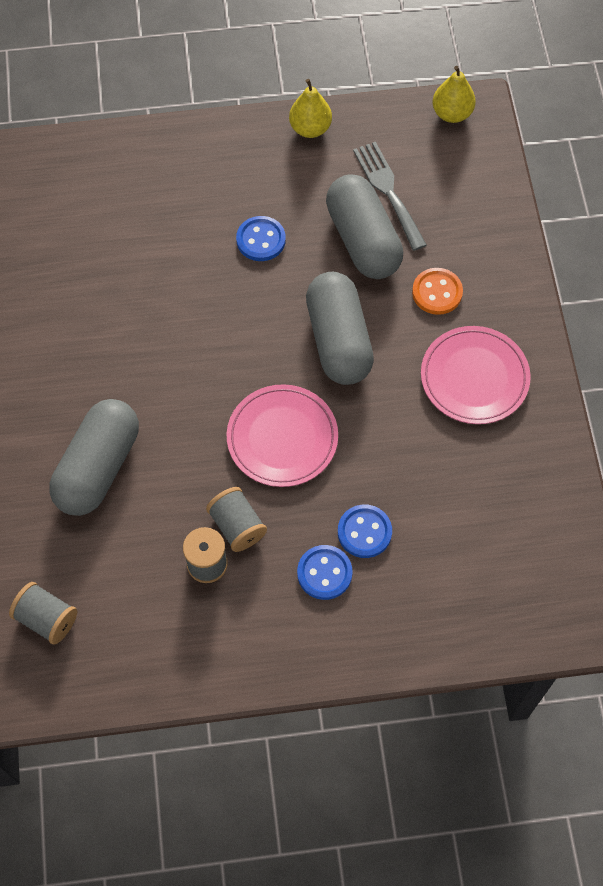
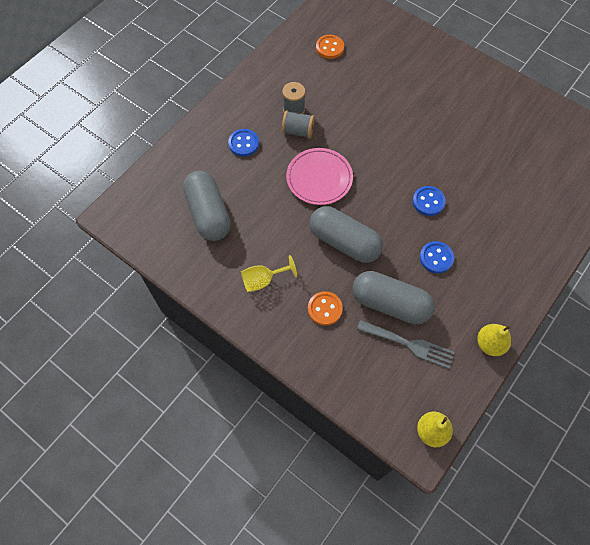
camera: 135 degrees right, 0 degrees up
grey spool [9,582,77,645] -> orange button [316,35,344,59]
grey capsule [49,399,139,516] -> grey capsule moved to [183,171,231,241]
blue button [338,504,392,558] -> blue button moved to [413,186,446,216]
pink plate [421,326,531,424] -> yellow goblet [241,255,297,292]

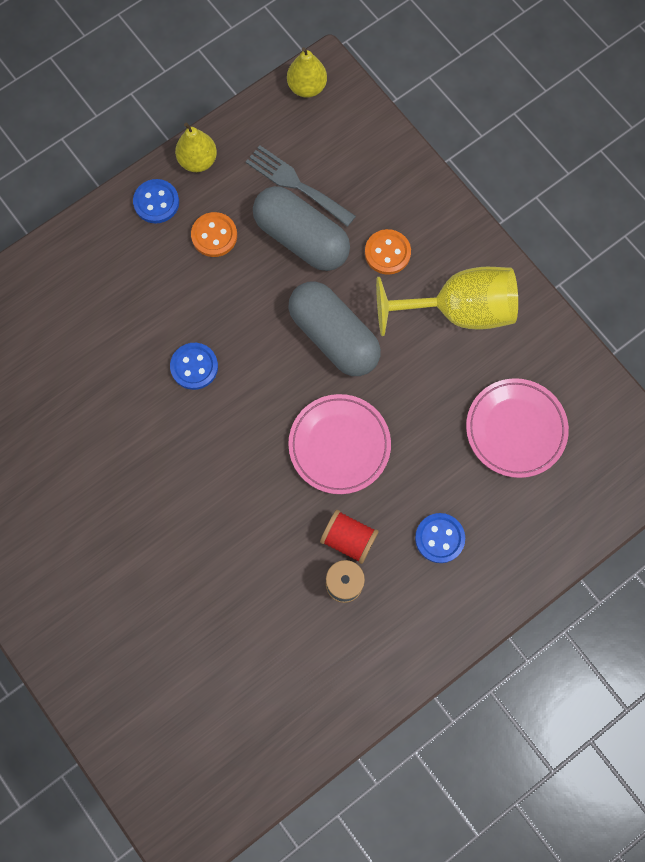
camera: 165 degrees left, 10 degrees up
grey capsule [183,171,231,241] -> pink plate [466,378,569,478]
yellow goblet [241,255,297,292] -> yellow goblet [376,267,518,336], size x1.85
grey spool [282,110,315,138] -> red spool [320,510,379,564]
orange button [316,35,344,59] -> orange button moved to [191,212,237,257]
blue button [420,241,454,273] -> blue button moved to [133,179,179,223]

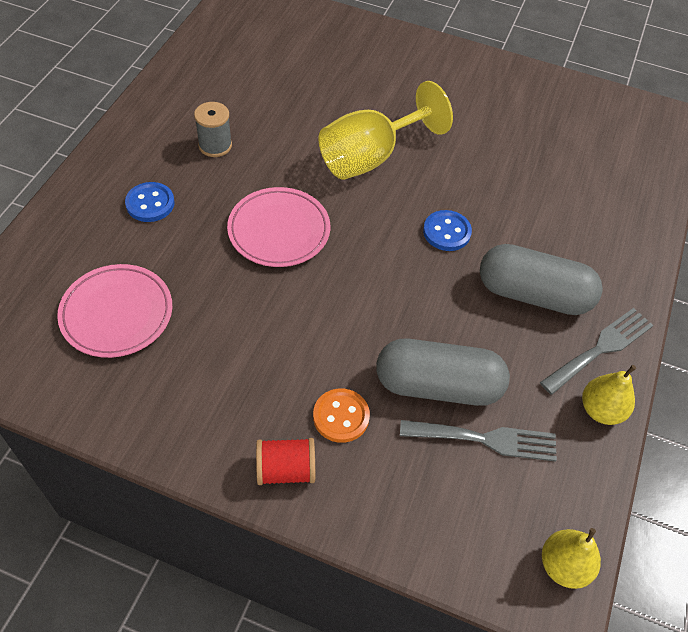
camera: 145 degrees right, 20 degrees down
blue button [133,179,179,223] -> grey fork [540,308,654,395]
orange button [191,212,237,257] -> none
grey capsule [288,281,381,376] -> grey capsule moved to [480,244,603,315]
red spool [320,510,379,564] -> red spool moved to [256,438,315,485]
yellow goblet [376,267,518,336] -> yellow goblet moved to [318,81,453,180]

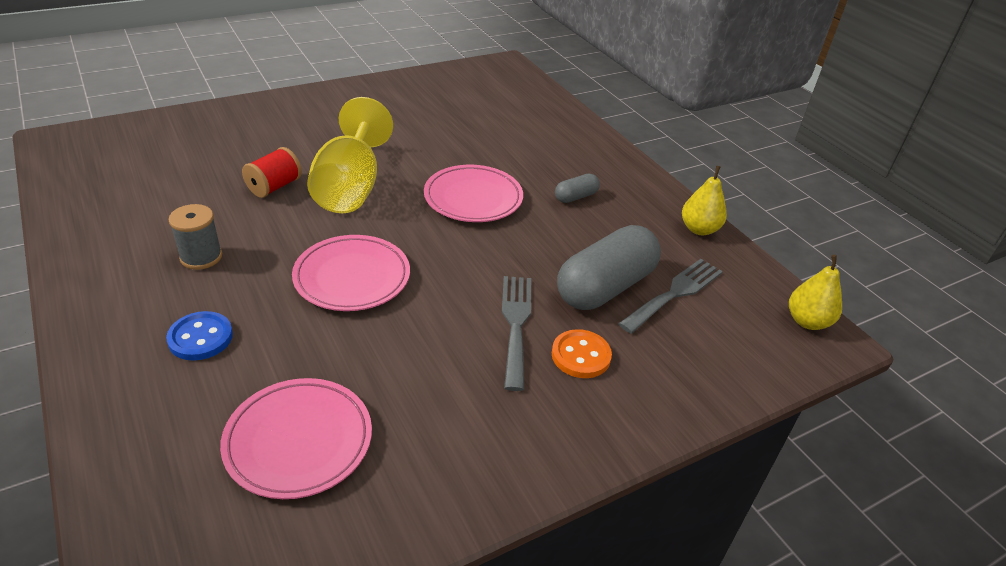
camera: 50 degrees left, 15 degrees down
red spool [256,438,315,485] -> red spool moved to [242,147,302,198]
blue button [423,210,472,251] -> pink plate [424,165,523,222]
grey capsule [480,244,603,315] -> grey capsule [555,174,600,203], size x0.46
grey fork [540,308,654,395] -> grey fork moved to [502,276,531,391]

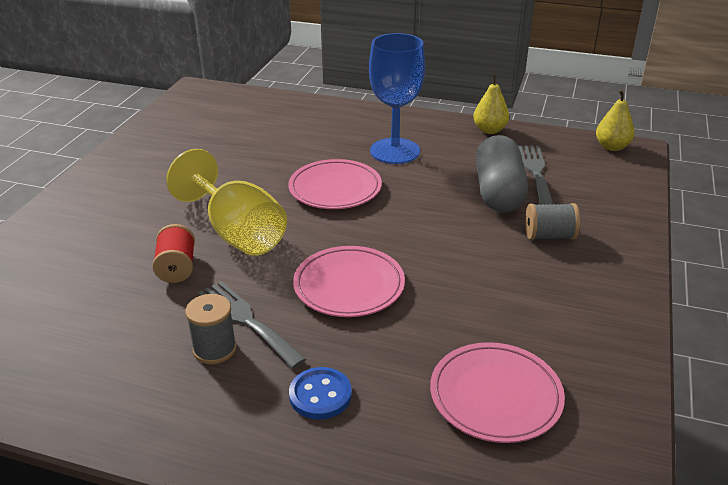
camera: 40 degrees left, 5 degrees down
grey fork [502,276,531,391] -> grey fork moved to [198,281,306,369]
orange button [552,329,612,378] -> grey spool [525,203,580,240]
grey capsule [555,174,600,203] -> blue goblet [369,33,425,164]

